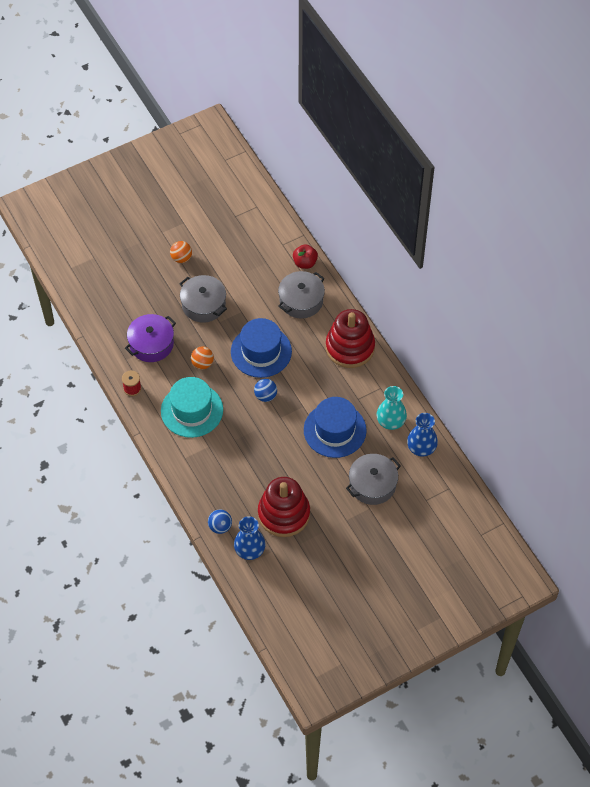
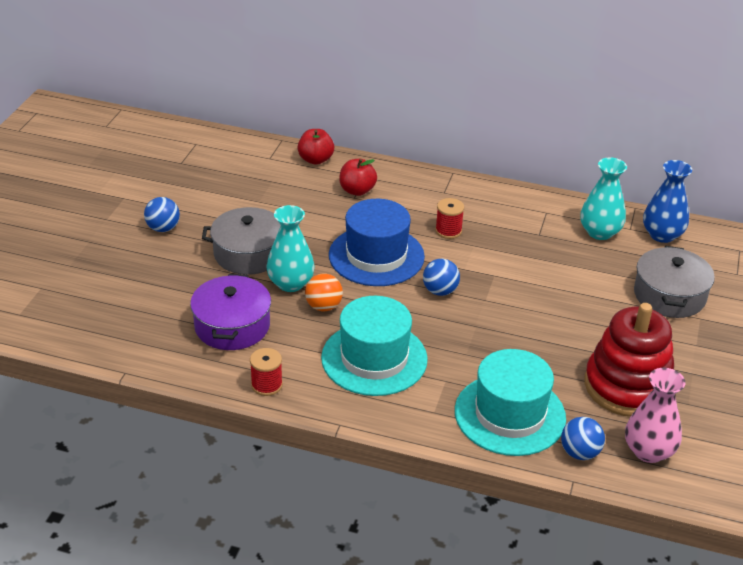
camera: 45 degrees left, 20 degrees down
orange ball [170,241,192,263] -> blue ball [144,197,180,232]
blue vase [234,516,265,560] -> pink vase [625,368,686,463]
grey pot [278,271,325,319] -> red apple [339,159,377,196]
blue hat [304,397,367,458] -> none
red stacking toy [326,309,375,368] -> none
none -> turquoise vase [266,205,315,292]
none -> red spool [435,198,464,239]
none -> turquoise hat [455,349,566,456]

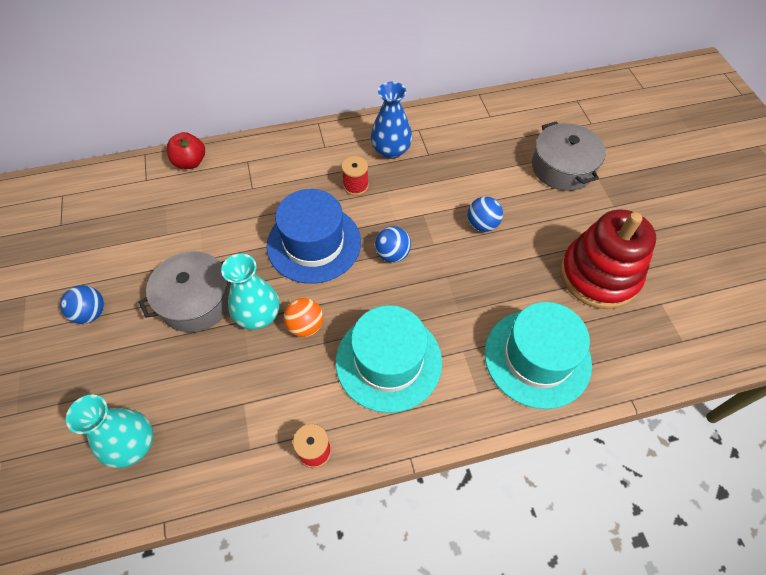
camera: 30 degrees left, 20 degrees up
purple pot [190,274,271,350] -> none
red apple [339,159,377,196] -> none
blue ball [561,417,605,460] -> blue ball moved to [467,196,503,232]
turquoise vase [580,157,627,240] -> turquoise vase moved to [66,394,153,468]
pink vase [625,368,686,463] -> none
blue vase [643,160,692,243] -> blue vase moved to [371,82,412,159]

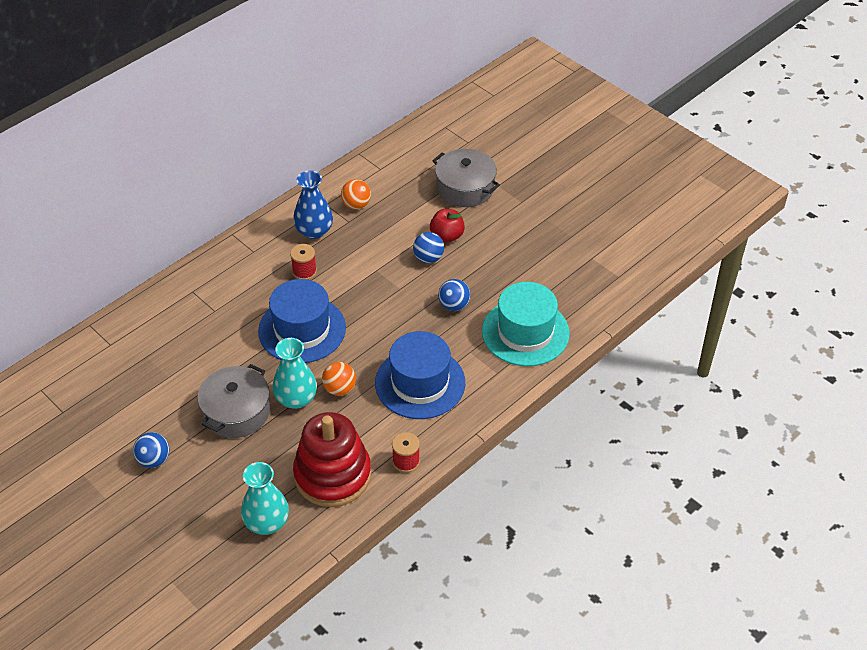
camera: 30 degrees left, 10 degrees down
red apple [167,132,205,169] -> red apple moved to [430,209,465,243]
turquoise hat [336,305,442,413] -> blue hat [375,331,465,419]
blue ball [375,226,411,263] -> blue ball moved to [438,279,470,311]
red stacking toy [560,209,656,309] -> red stacking toy moved to [293,412,372,507]
none -> orange ball [341,179,371,209]

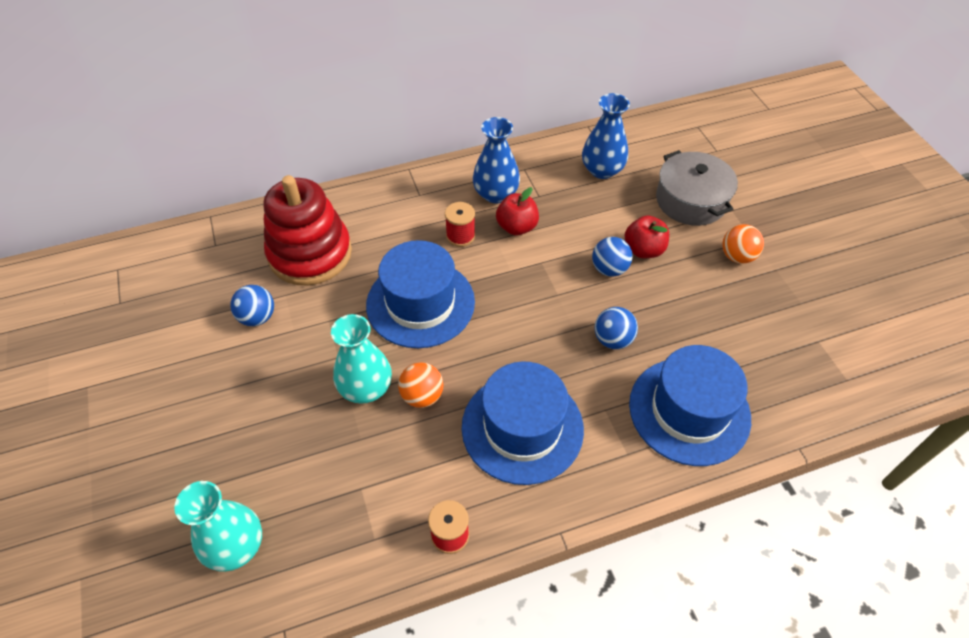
camera: 25 degrees right, 5 degrees up
blue ball [133,432,169,468] -> blue ball moved to [230,285,274,326]
grey pot [197,364,270,438] -> none
red stacking toy [293,412,372,507] -> red stacking toy moved to [263,175,352,285]
orange ball [341,179,371,209] -> orange ball moved to [722,224,764,264]
turquoise hat [482,282,570,366] -> blue hat [629,345,751,466]
none -> red apple [496,187,539,235]
none -> blue vase [582,93,630,179]

